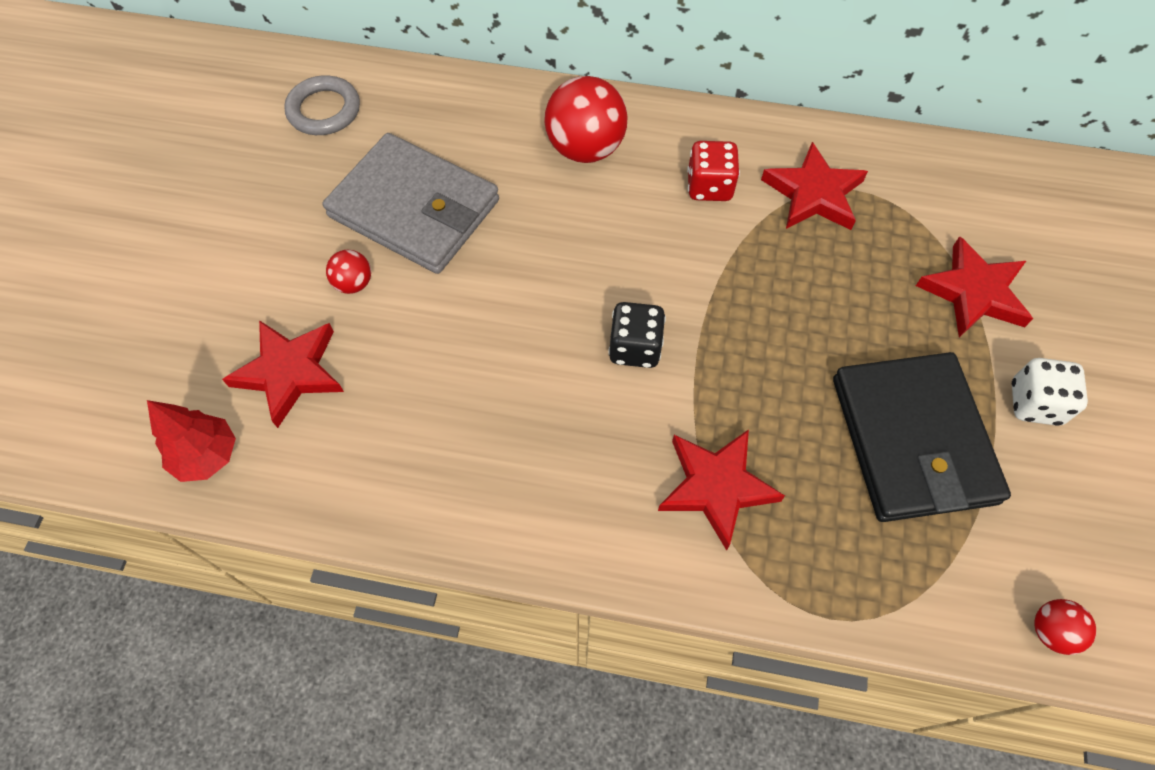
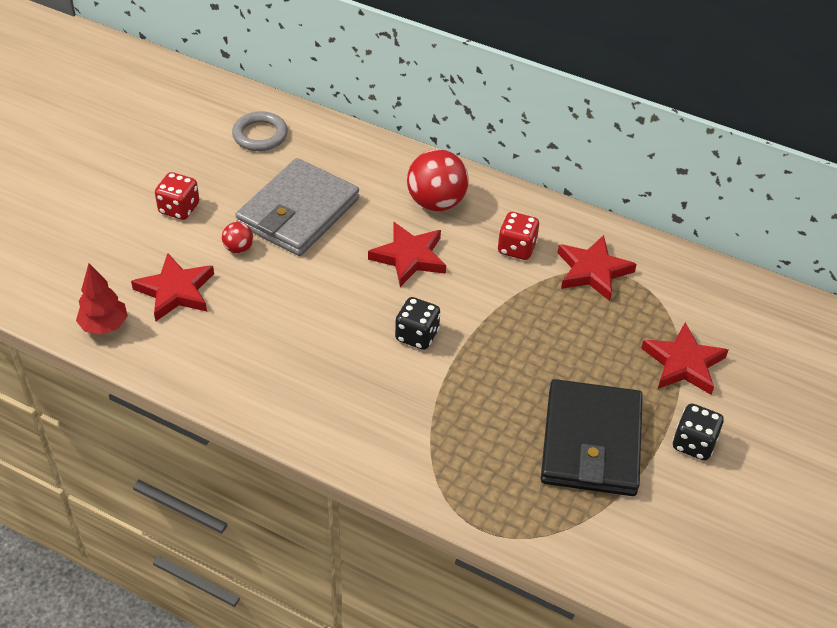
camera: 15 degrees right, 15 degrees down
grey wallet [323,133,499,274] -> grey wallet turned 75 degrees clockwise [235,158,359,256]
red star [658,429,785,550] -> red star moved to [368,222,446,287]
white dice [1012,358,1088,426] -> black dice [673,404,724,460]
red ball [1034,599,1096,655] -> none
none -> red dice [155,172,199,220]

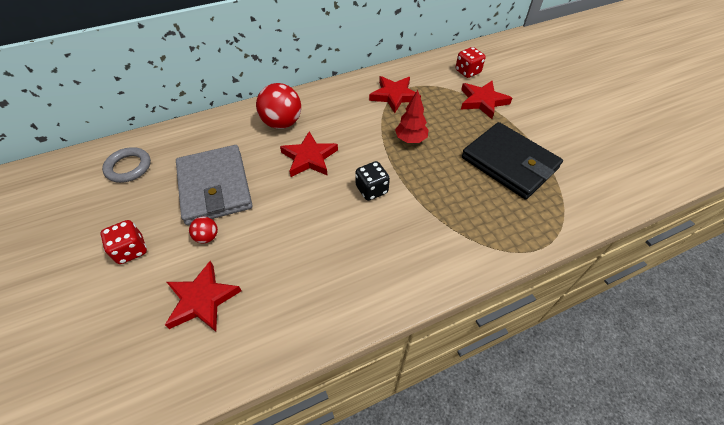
camera: 50 degrees left, 5 degrees up
red tree [76,263,128,335] -> red tree moved to [395,90,429,143]
red dice [497,212,539,260] -> red dice moved to [456,47,486,78]
black dice [673,404,724,460] -> none

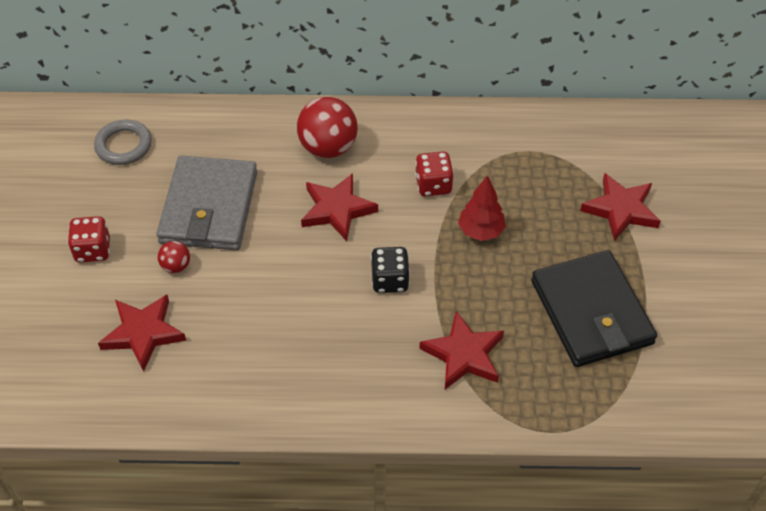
camera: 25 degrees right, 0 degrees up
red star [369,76,421,113] -> red star moved to [419,311,504,389]
red dice [456,47,486,78] -> red dice moved to [415,152,454,196]

